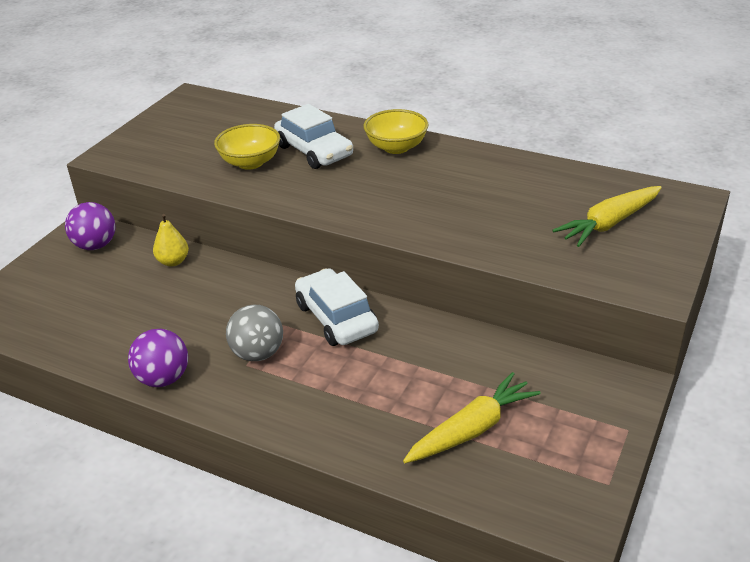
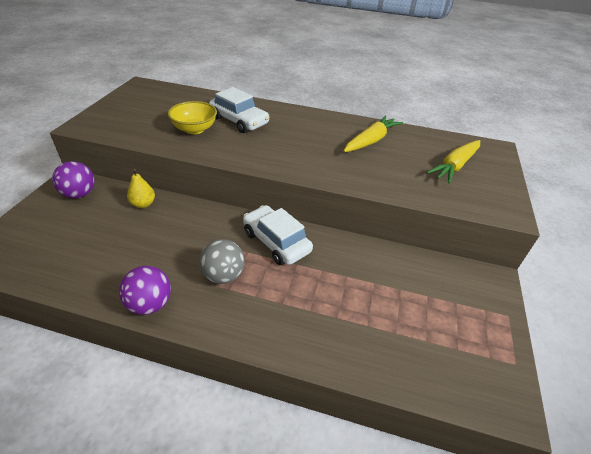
camera: 15 degrees left, 5 degrees up
yellow bowl [363,109,429,154] -> none
yellow carrot [403,372,541,463] -> yellow carrot moved to [343,115,403,152]

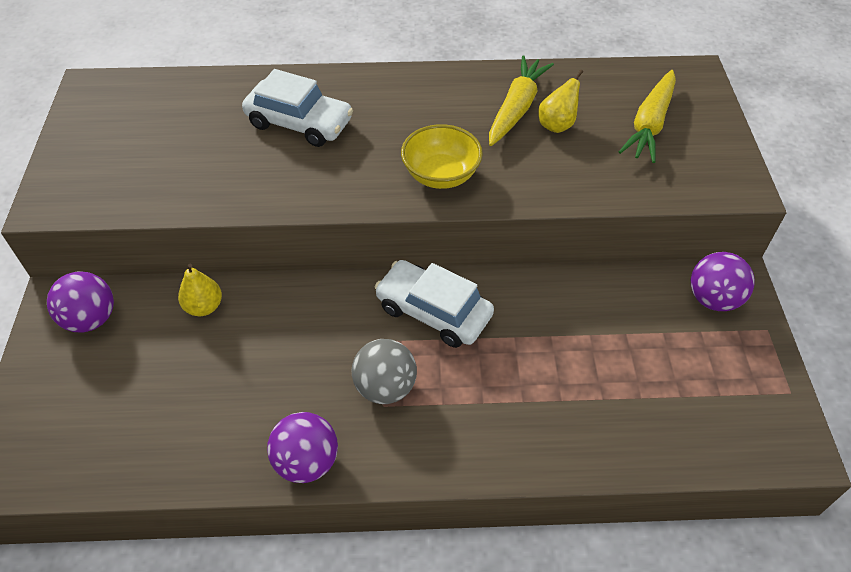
camera: 15 degrees left, 10 degrees up
yellow bowl [168,101,217,134] -> yellow bowl moved to [401,124,483,189]
none -> yellow pear [538,70,583,133]
none -> purple ball [691,252,754,311]

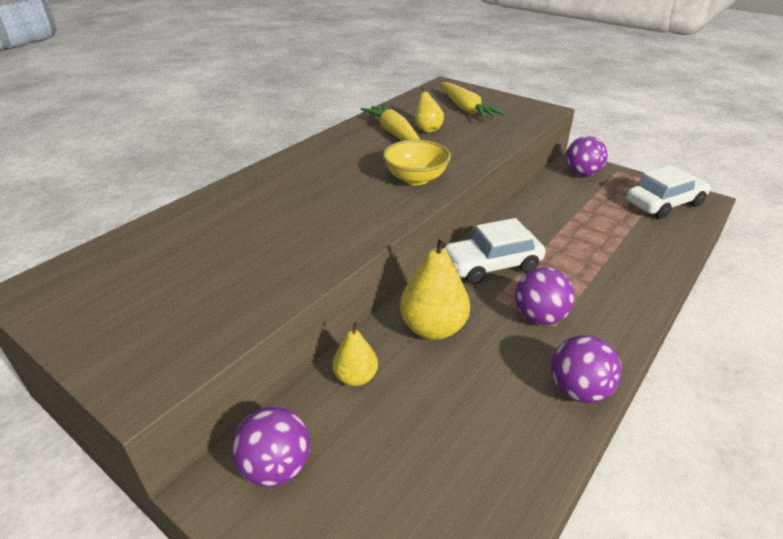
camera: 50 degrees left, 15 degrees down
white car [242,69,353,147] -> white car moved to [627,165,711,219]
grey ball [351,339,417,404] -> purple ball [515,267,575,325]
none -> yellow pear [400,235,470,340]

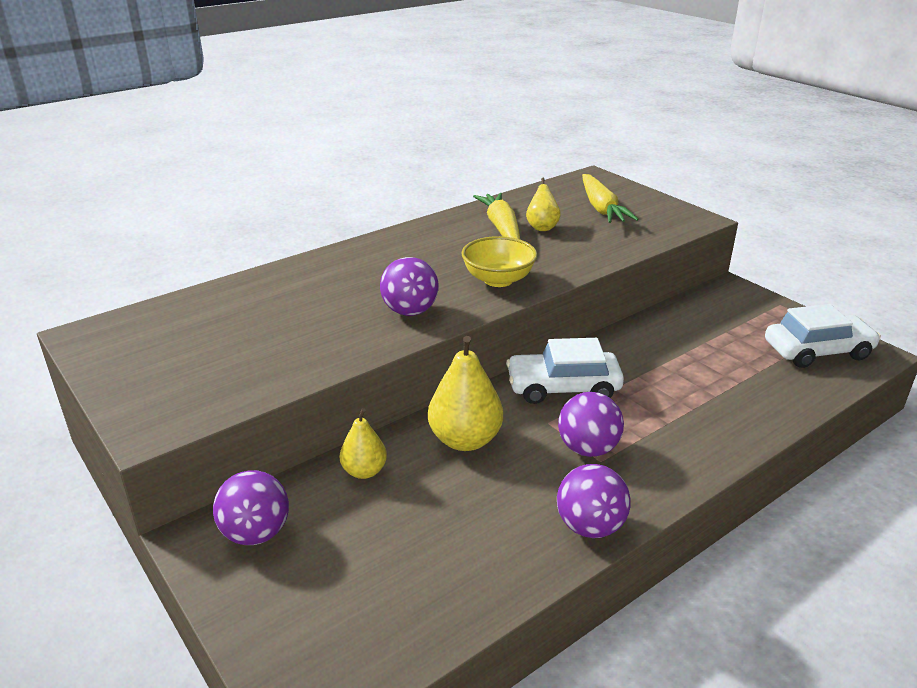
camera: 15 degrees right, 5 degrees down
purple ball [566,136,608,177] -> purple ball moved to [380,257,439,316]

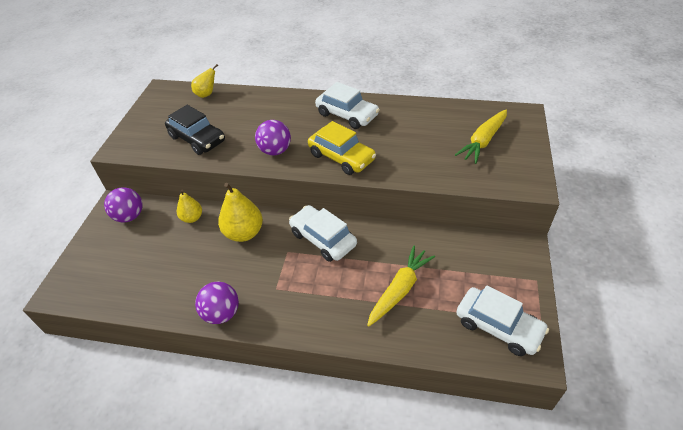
camera: 50 degrees right, 15 degrees up
yellow bowl [462,236,537,287] -> yellow car [308,121,376,175]
yellow carrot [473,193,520,239] -> yellow carrot moved to [367,245,435,327]
yellow pear [526,178,561,231] -> yellow pear moved to [191,64,218,98]
purple ball [558,392,624,457] -> none
none -> black car [165,105,225,155]
none -> white car [315,82,380,129]

